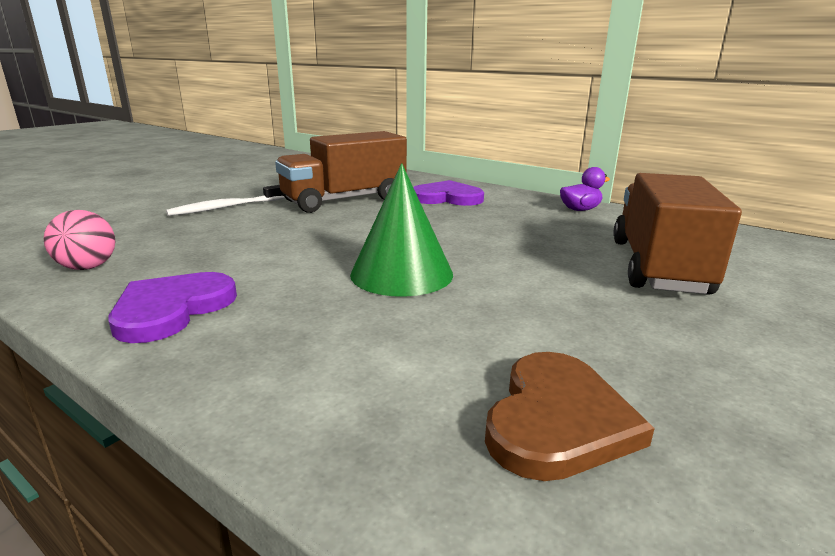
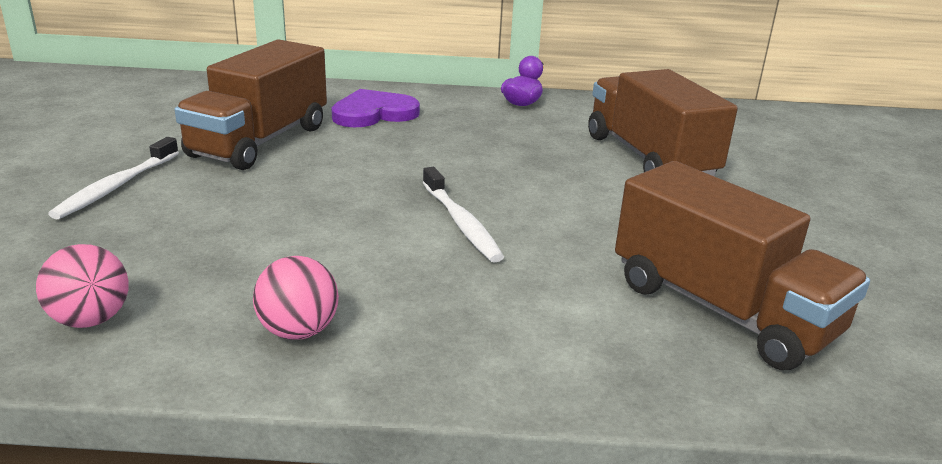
camera: 35 degrees left, 5 degrees up
purple heart [108,272,237,343] -> pink ball [253,256,339,340]
green cone [350,163,453,297] -> white toothbrush [423,167,504,263]
brown heart [485,352,655,481] -> brown truck [615,161,870,370]

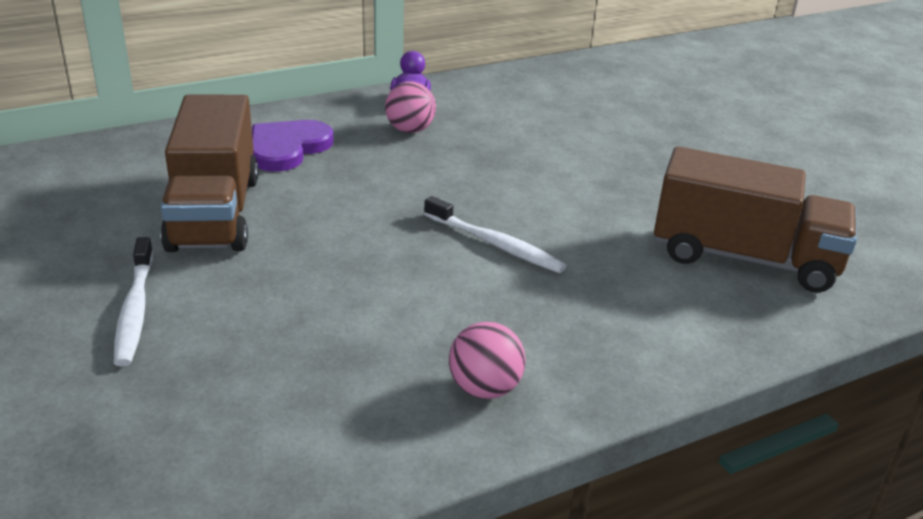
camera: 30 degrees left, 5 degrees up
pink ball [36,244,129,328] -> pink ball moved to [385,82,436,133]
brown truck [588,69,738,176] -> none

